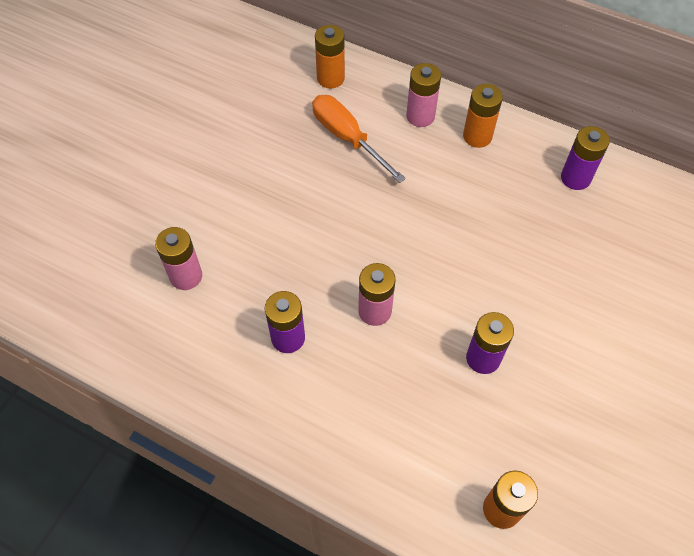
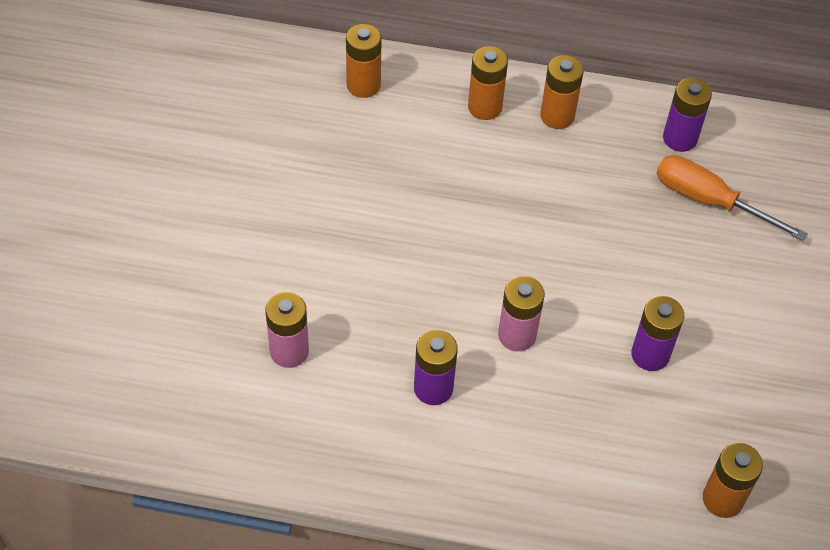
camera: 20 degrees left, 5 degrees down
orange screwdriver [312,95,406,183] -> orange screwdriver moved to [656,155,808,241]
pink battery [406,63,441,127] -> orange battery [468,46,508,120]

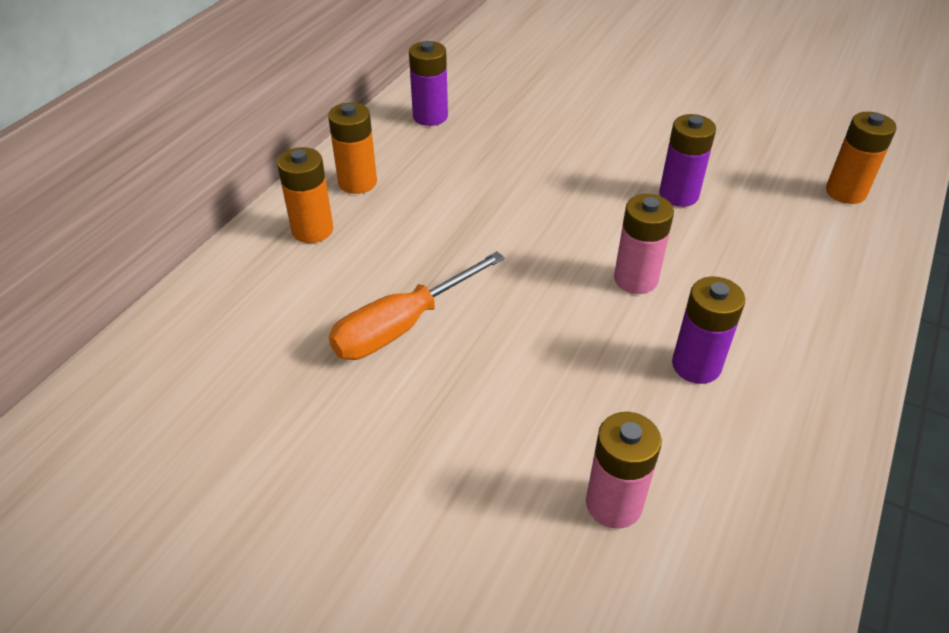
camera: 70 degrees left, 10 degrees down
orange battery [346,24,382,98] -> none
orange screwdriver [656,155,808,241] -> orange screwdriver moved to [329,251,505,360]

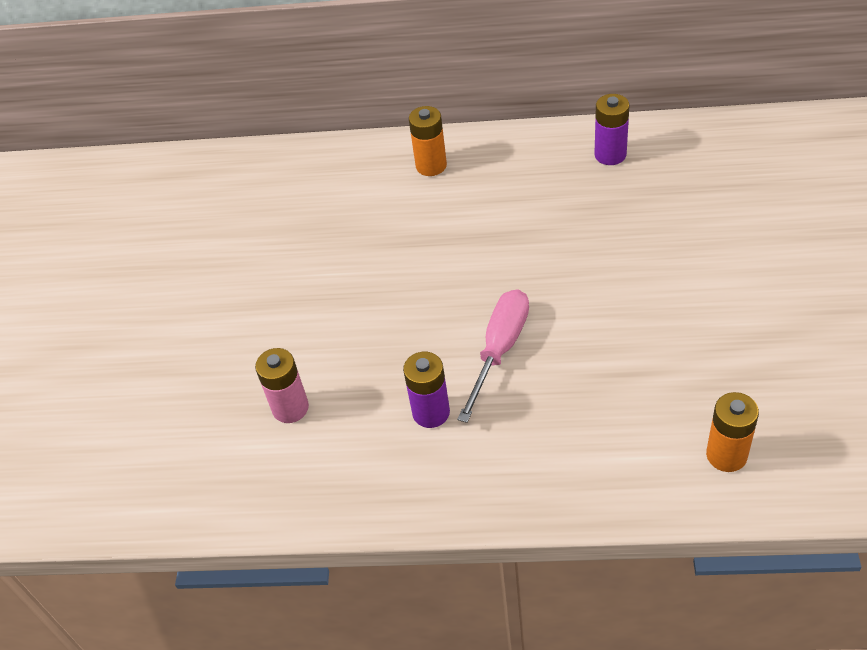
camera: 70 degrees right, 5 degrees up
orange battery [328,102,377,194] -> none
orange screwdriver [329,251,505,360] -> none
pink battery [614,194,674,294] -> pink screwdriver [457,290,529,423]
purple battery [659,114,716,207] -> none

